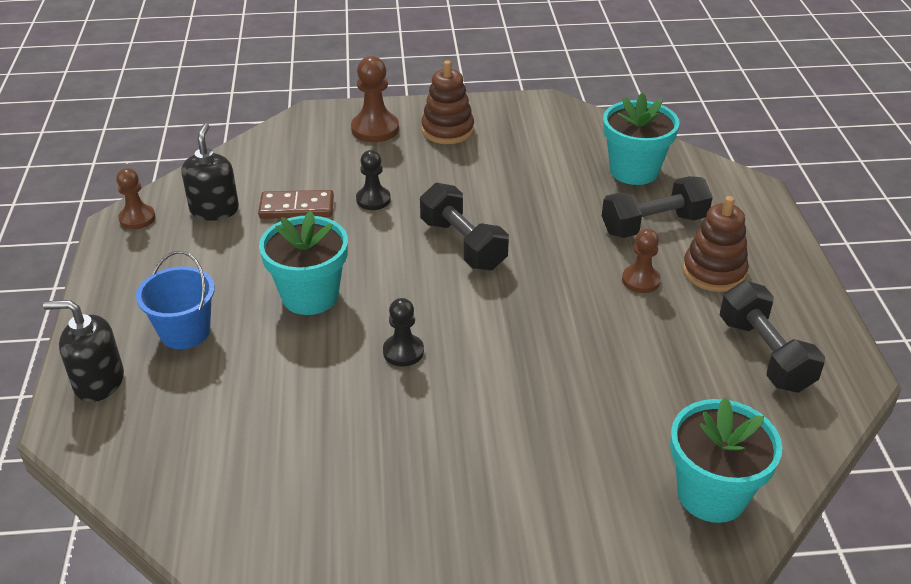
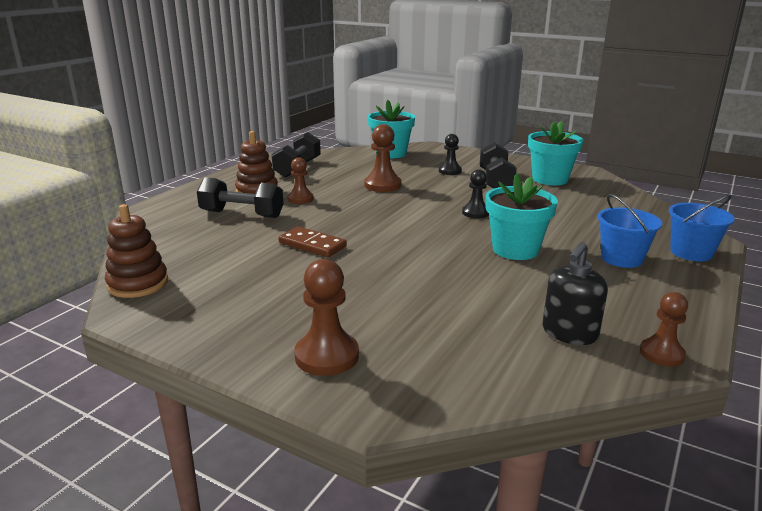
camera: 145 degrees left, 15 degrees down
black soap dispenser [43,300,124,402] -> blue bucket [669,195,735,262]
brown domino [258,190,334,219] -> brown domino moved to [279,226,347,257]
black pawn [356,150,391,210] -> black pawn moved to [439,134,462,175]
black dumbbell [420,183,509,270] -> black dumbbell moved to [480,142,517,188]
brown stacking toy [421,60,474,144] -> brown stacking toy moved to [105,204,168,298]
turquoise flower pot [603,92,680,185] -> turquoise flower pot moved to [528,121,583,185]
none -> brown pawn [364,124,401,192]

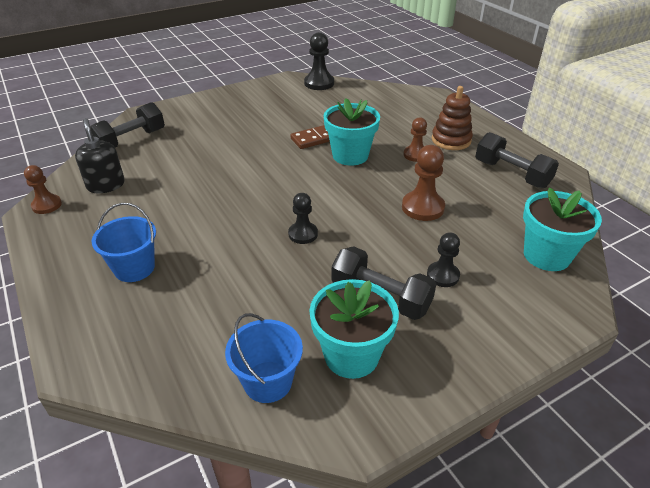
camera: 120 degrees right, 15 degrees up
brown stacking toy [105,204,168,298] -> black pawn [304,32,334,90]
black dumbbell [197,177,284,218] -> black dumbbell moved to [90,102,165,147]
brown pawn [294,259,359,376] -> none
turquoise flower pot [485,173,558,260] -> turquoise flower pot moved to [323,98,380,166]
blue bucket [669,195,735,262] -> blue bucket moved to [225,313,303,403]

